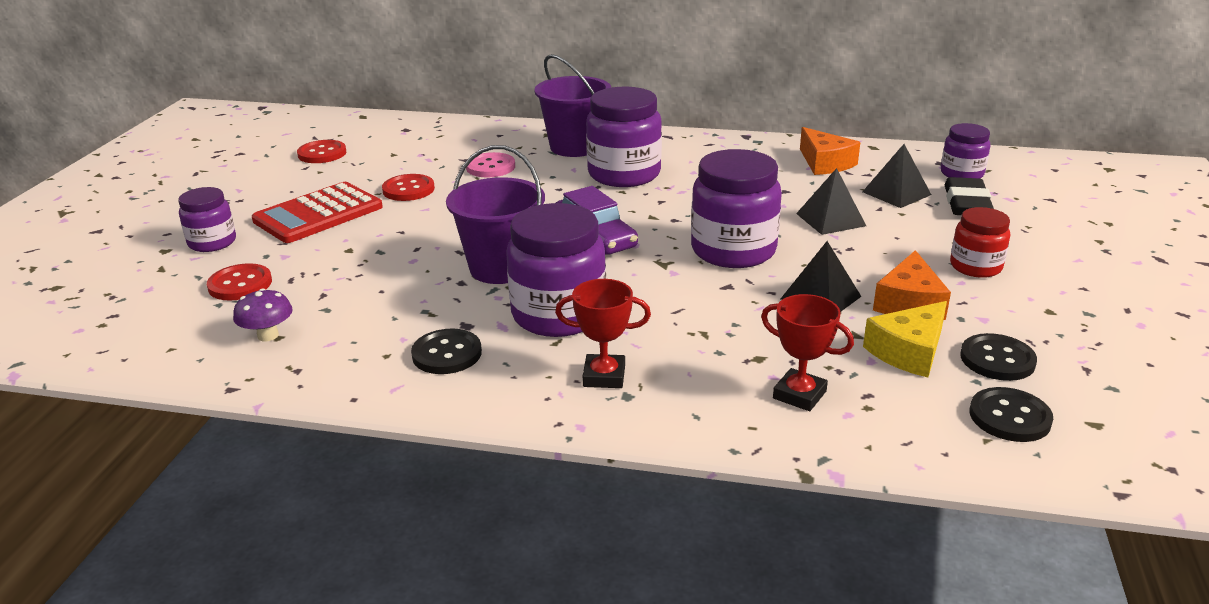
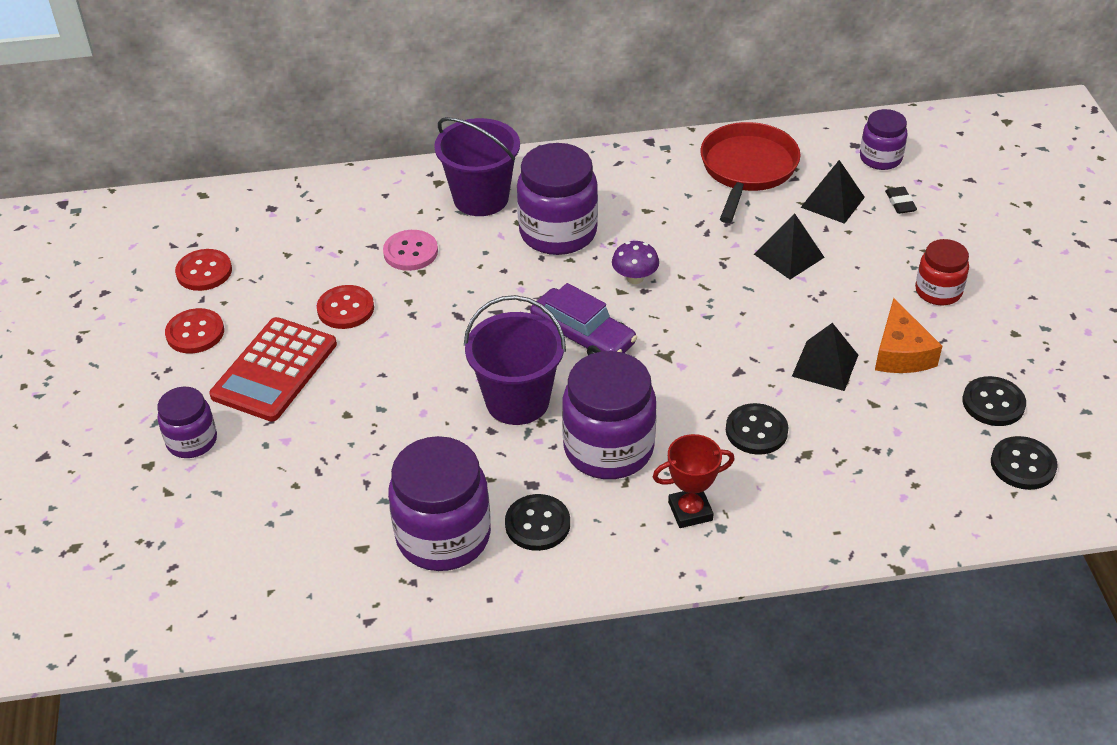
camera: 20 degrees left, 15 degrees up
red button [207,263,272,301] -> red button moved to [165,308,224,353]
purple mushroom [233,288,293,342] -> purple mushroom moved to [612,241,659,284]
purple jar [691,149,782,268] -> purple jar moved to [388,436,491,571]
red trophy [761,294,854,411] -> none
orange cheese [800,127,860,175] -> red pan [700,122,801,223]
yellow cheese [863,301,947,377] -> none
black eraser [944,177,994,215] -> black eraser [885,187,917,214], size x0.53
none -> black button [726,403,788,455]

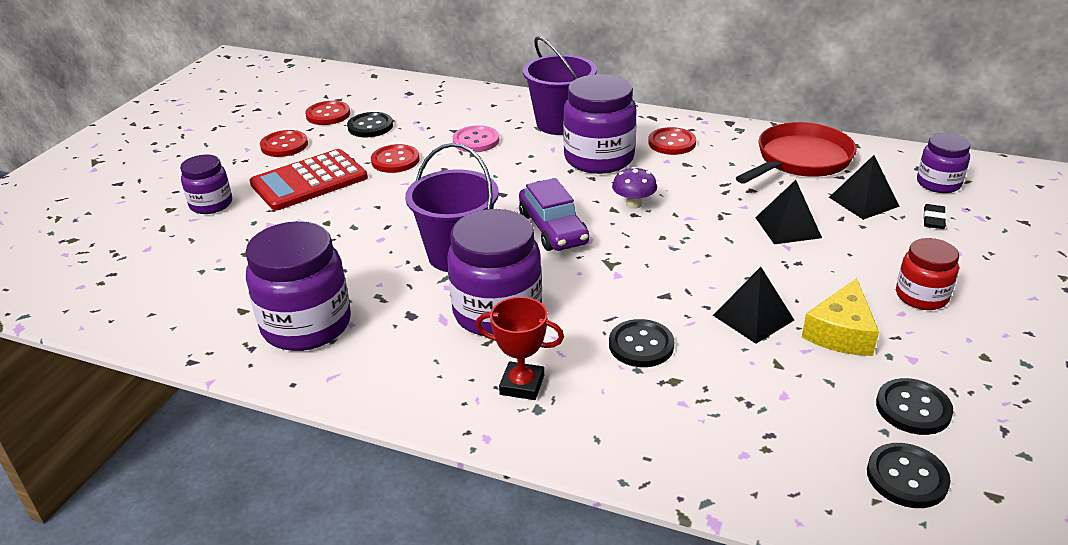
camera: 30 degrees right, 10 degrees down
black button [505,494,570,551] -> black button moved to [347,112,393,137]
orange cheese [875,298,942,373] -> yellow cheese [802,278,879,356]
none -> red button [648,127,696,155]

